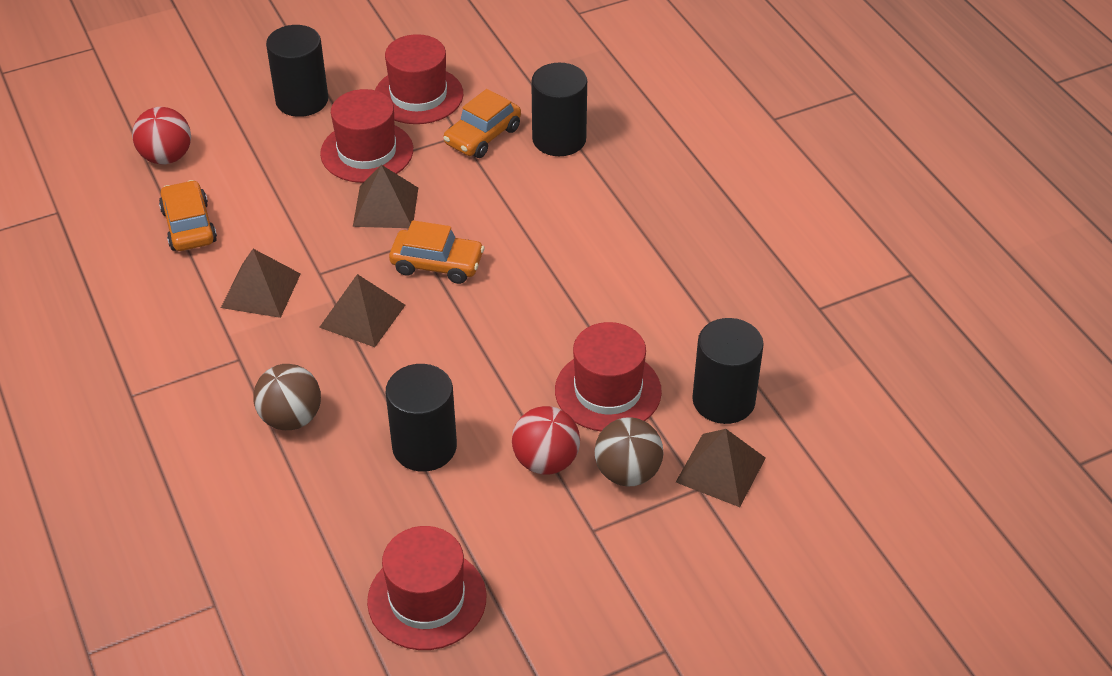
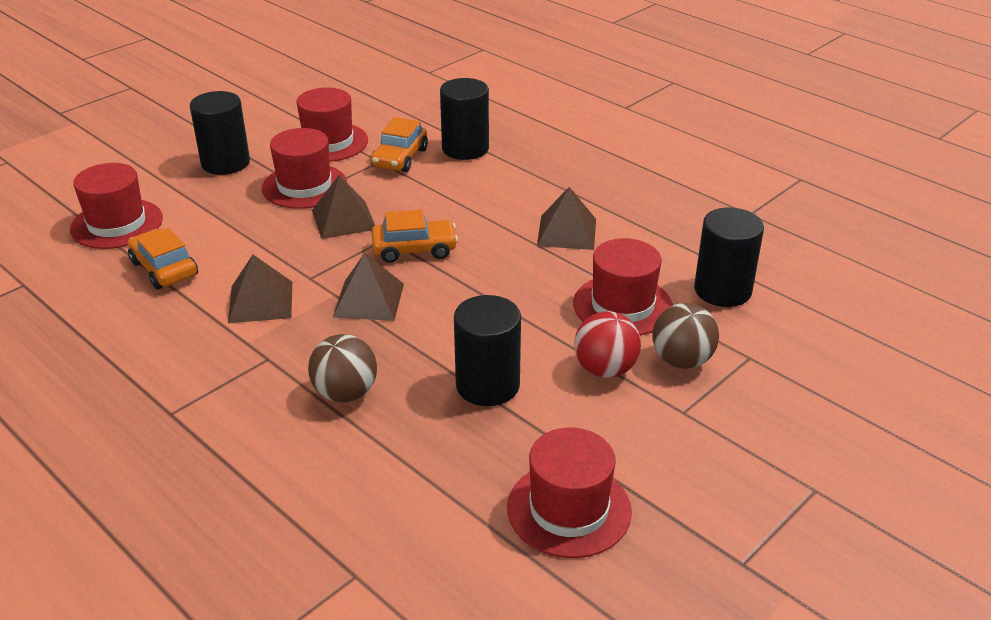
camera: 20 degrees left, 10 degrees down
red ball [132,107,191,164] -> red hat [70,163,163,249]
brown pyramid [676,429,766,507] -> brown pyramid moved to [537,187,596,250]

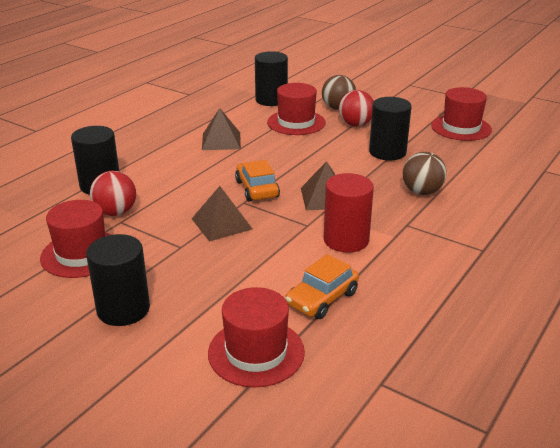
camera: 100 degrees left, 5 degrees down
brown pyramid [228,255,292,323] -> red cylinder [323,173,374,253]
red hat [262,128,347,209] -> none
orange car [371,117,428,172] -> red ball [90,171,136,216]

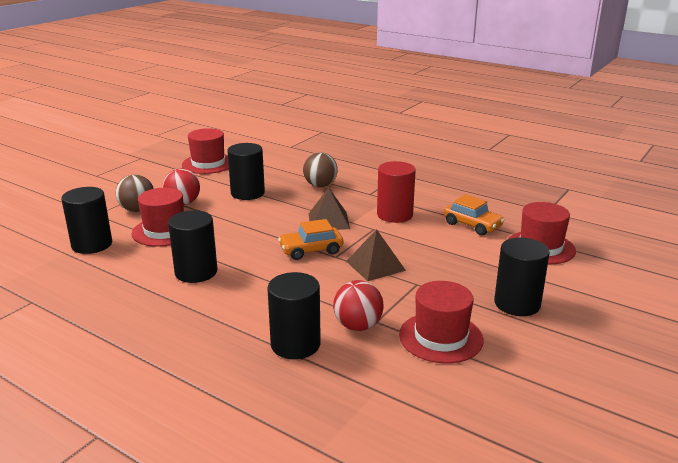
camera: 90 degrees left, 5 degrees down
brown pyramid [202,108,241,150] -> black cylinder [168,210,218,283]

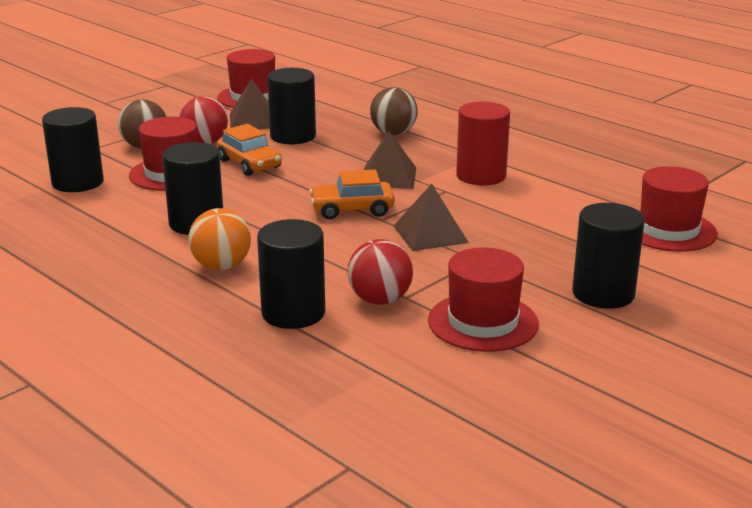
camera: 10 degrees right, 0 degrees up
orange car [444,194,505,236] -> orange car moved to [217,124,282,176]
none -> orange ball [188,208,251,270]
none -> brown pyramid [230,79,270,129]

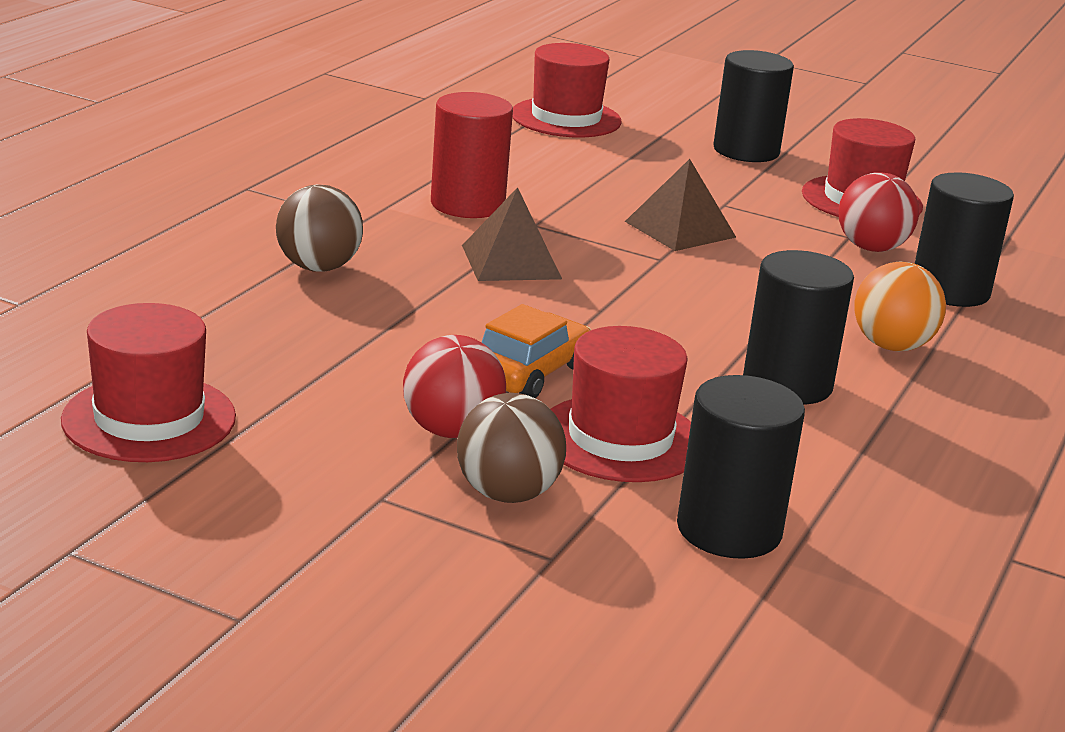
camera: 110 degrees left, 0 degrees up
brown pyramid [230,79,270,129] -> none
black cylinder [267,68,316,144] -> none
orange car [309,169,395,220] -> none

